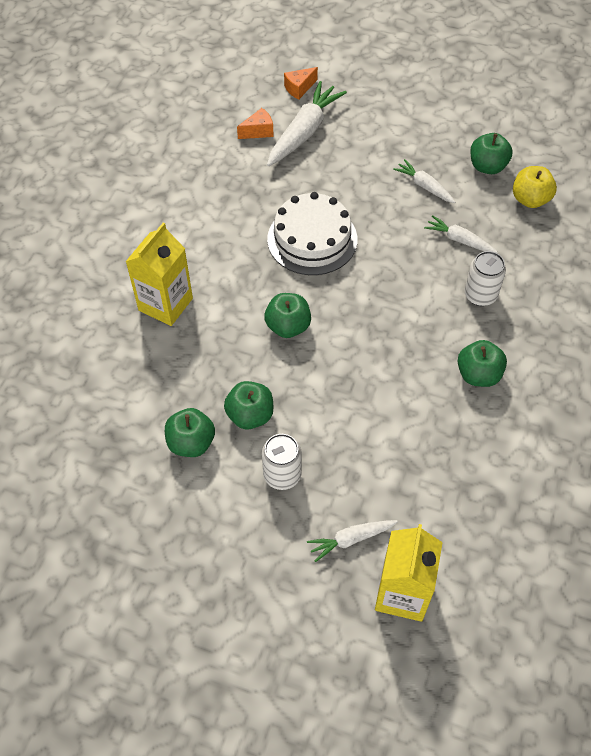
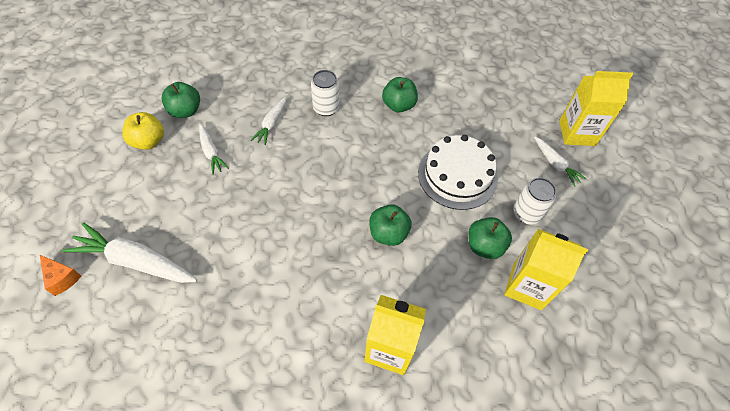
camera: 105 degrees left, 0 degrees up
green apple [165,408,215,457] -> yellow carton [504,229,588,310]
orange cheese [237,108,274,139] -> none
white cake [267,192,357,275] -> white cake moved to [418,135,498,210]
white carrot [393,159,455,203] -> white carrot turned 60 degrees counterclockwise [199,124,229,175]
yellow apple [513,166,557,208] -> yellow apple moved to [122,112,164,150]

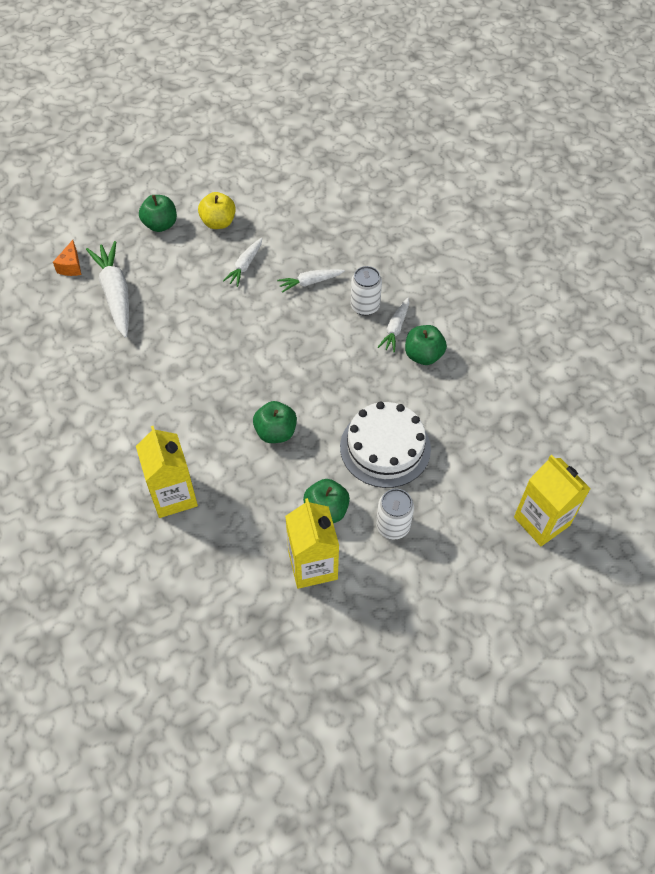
camera: 55 degrees right, 0 degrees up
green apple [161,82,200,118] -> green apple moved to [139,195,177,232]
white carrot [534,137,586,186] -> white carrot moved to [378,298,409,352]

